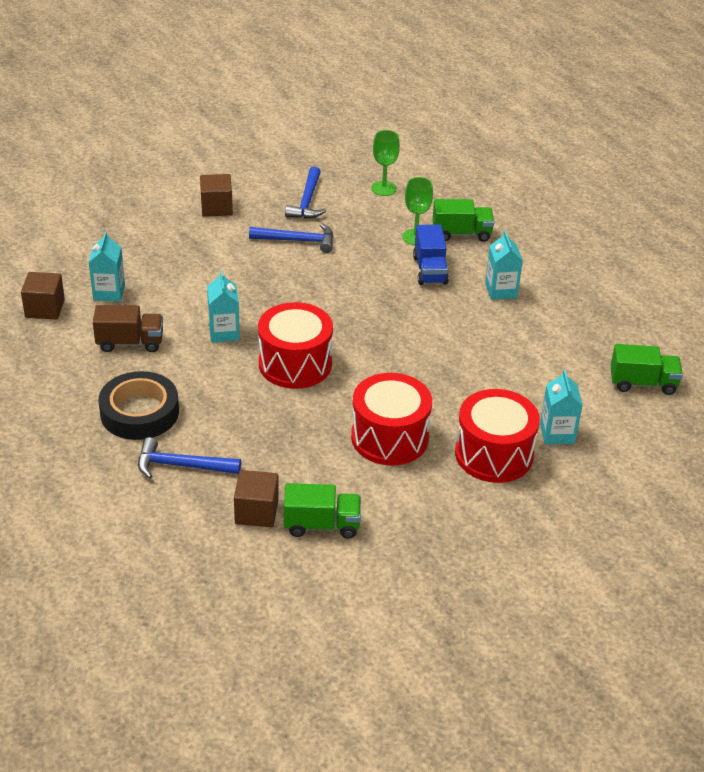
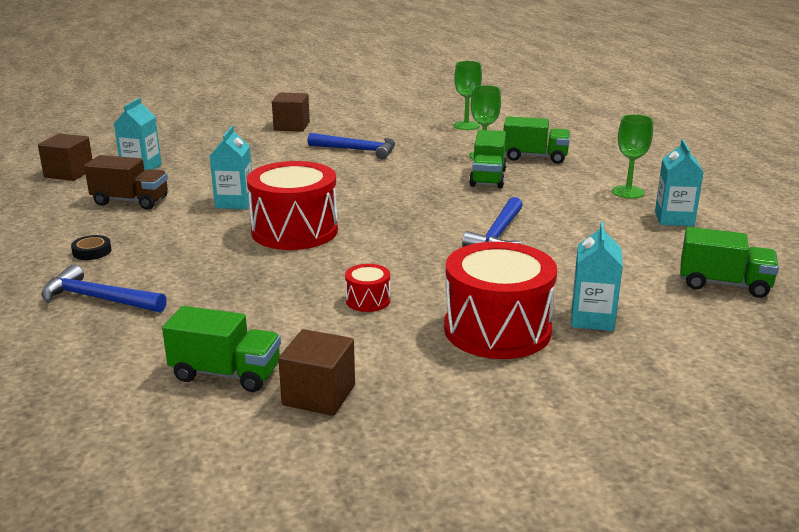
camera: 15 degrees right, 15 degrees down
black tape [98,371,179,440] -> black tape [71,235,111,260], size x0.40
brown cube [234,470,279,527] -> brown cube moved to [278,329,355,416]
blue hammer [285,167,326,219] -> blue hammer moved to [462,197,523,247]
red drum [351,373,432,465] -> red drum [345,264,390,312], size x0.44
blue truck [413,224,449,285] -> green truck [469,130,507,188]
turquoise carton [485,231,523,300] -> turquoise carton moved to [655,139,704,226]
none -> green goblet [612,114,653,199]

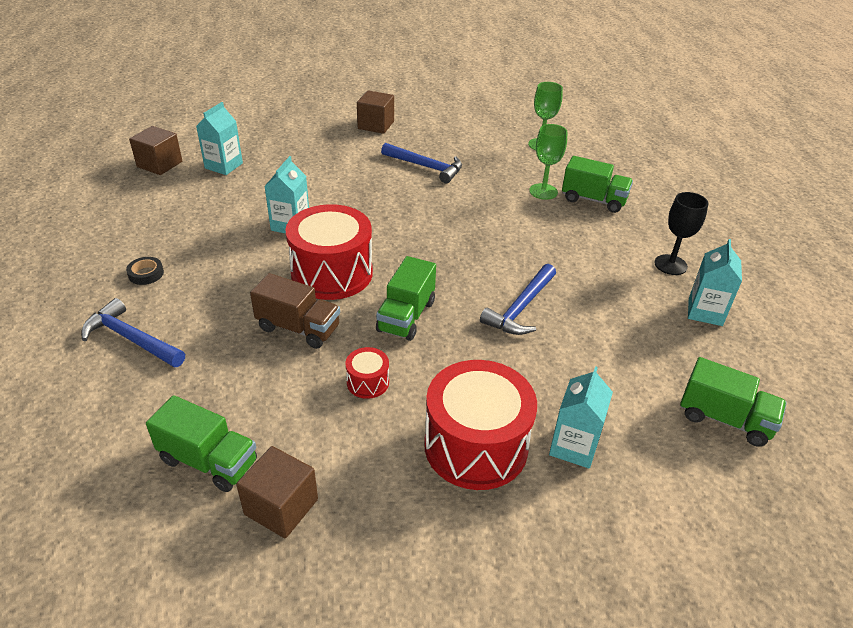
camera: 10 degrees right, 15 degrees up
brown truck [84,155,168,210] -> brown truck moved to [250,273,340,349]
green truck [469,130,507,188] -> green truck moved to [376,256,436,341]
green goblet [612,114,653,199] -> black goblet [655,192,708,275]

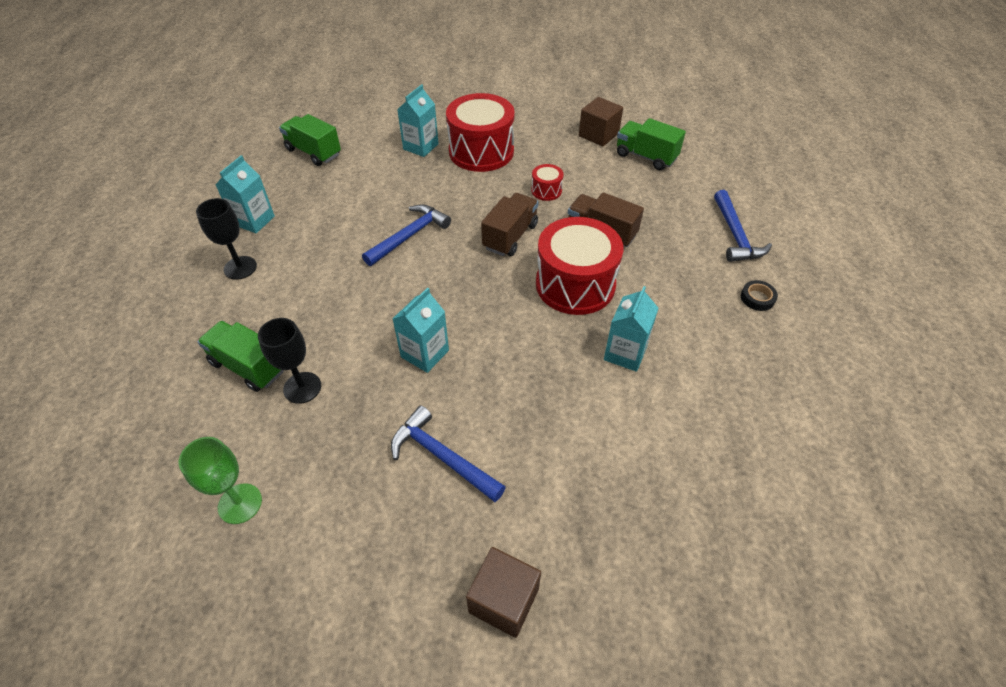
camera: 170 degrees left, 10 degrees up
blue hammer [81,298,185,368] -> blue hammer turned 45 degrees clockwise [714,190,772,262]
brown cube [129,126,182,175] -> none
turquoise carton [196,102,243,175] -> turquoise carton moved to [393,287,449,373]
green truck [376,256,436,341] -> brown truck [481,193,538,256]
green goblet [529,124,568,200] -> black goblet [258,318,321,404]

